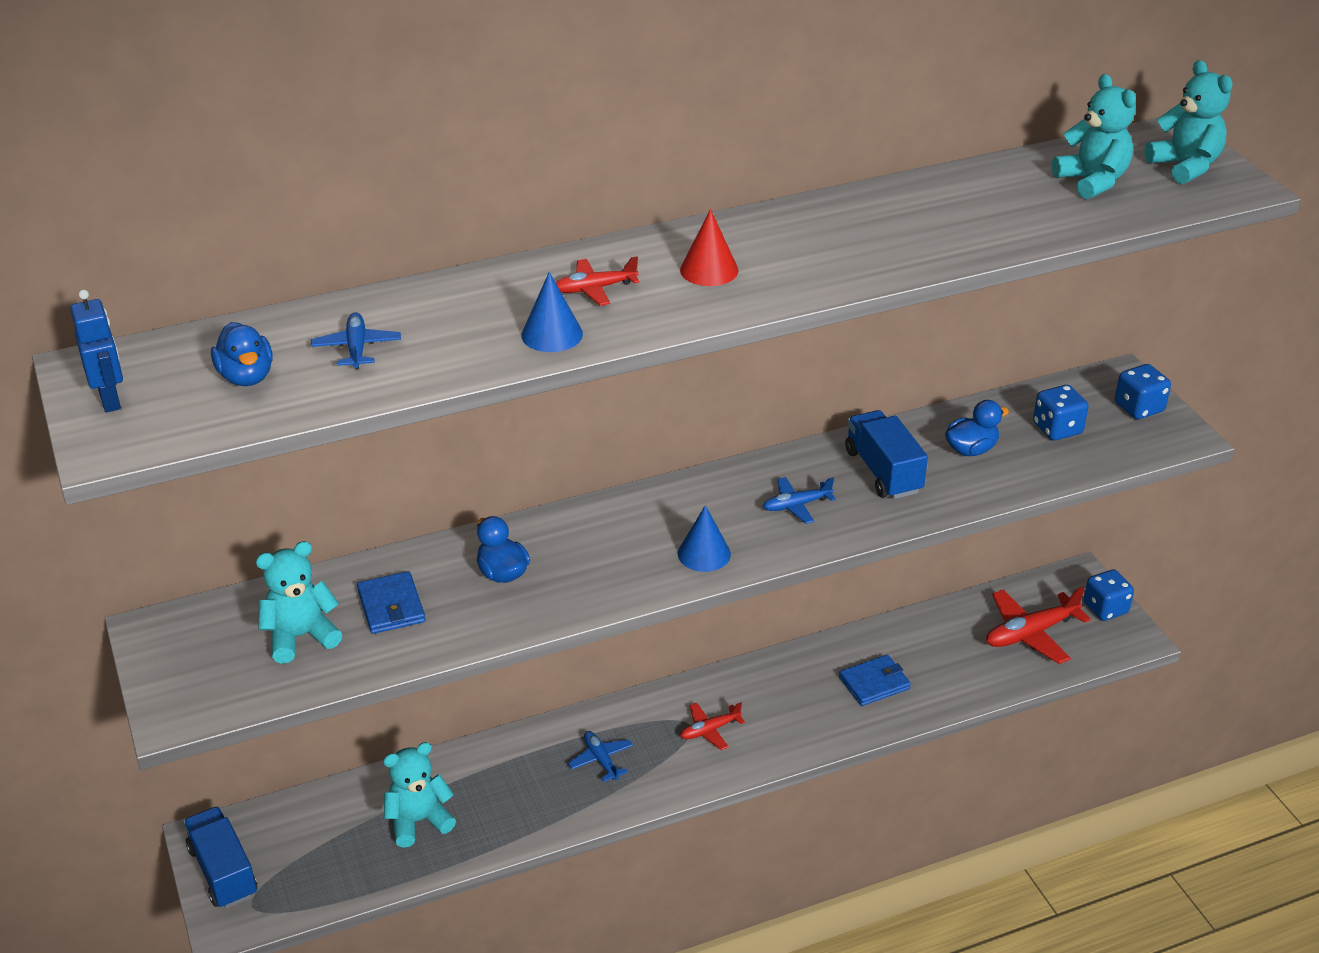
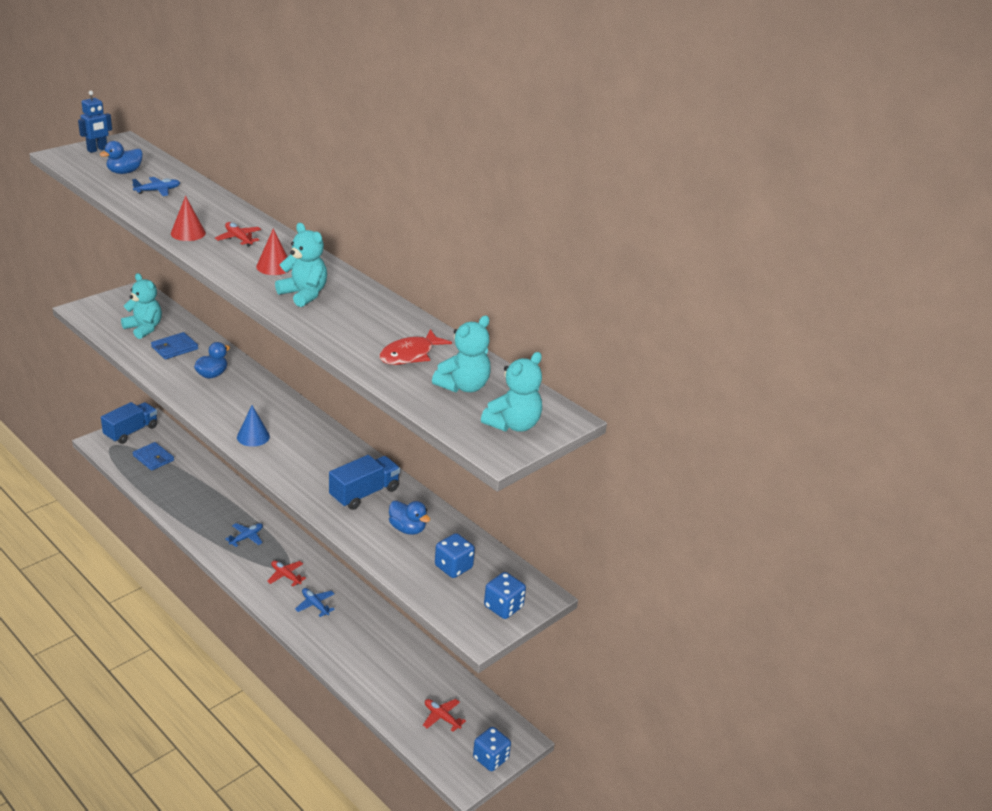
camera: 65 degrees right, 5 degrees down
turquoise teddy bear [383,742,456,848] -> turquoise teddy bear moved to [275,223,327,307]
blue cone [521,272,583,352] -> red cone [171,196,206,241]
blue plane [763,477,836,524] -> blue plane moved to [295,588,335,617]
blue wallet [839,655,911,706] -> blue wallet moved to [133,442,174,471]
red plane [986,587,1091,664] -> red plane [423,699,466,732], size x0.57
none -> red fish [379,329,452,365]

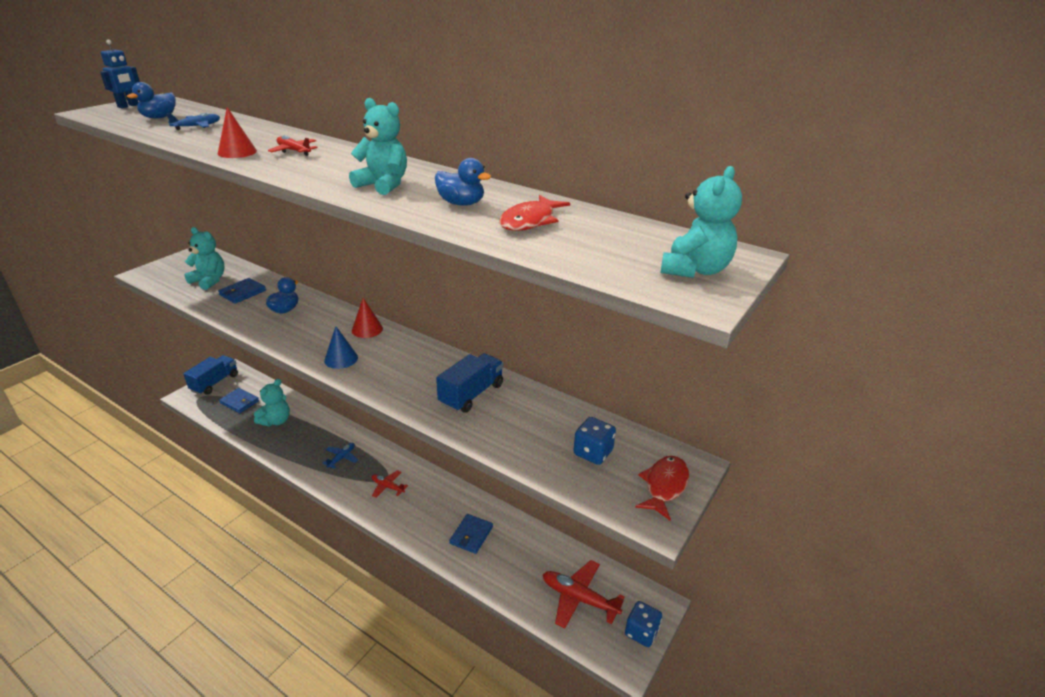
camera: 10 degrees left, 0 degrees up
red cone [256,228,291,275] -> red cone moved to [352,298,383,338]
blue plane [295,588,335,617] -> none
blue duck [389,500,430,535] -> blue duck moved to [435,158,491,206]
red plane [423,699,466,732] -> red plane [543,560,625,628], size x1.76
turquoise teddy bear [432,316,491,392] -> turquoise teddy bear moved to [254,379,290,426]
blue dice [484,572,526,619] -> red fish [635,456,689,521]
none -> blue wallet [449,514,493,554]

